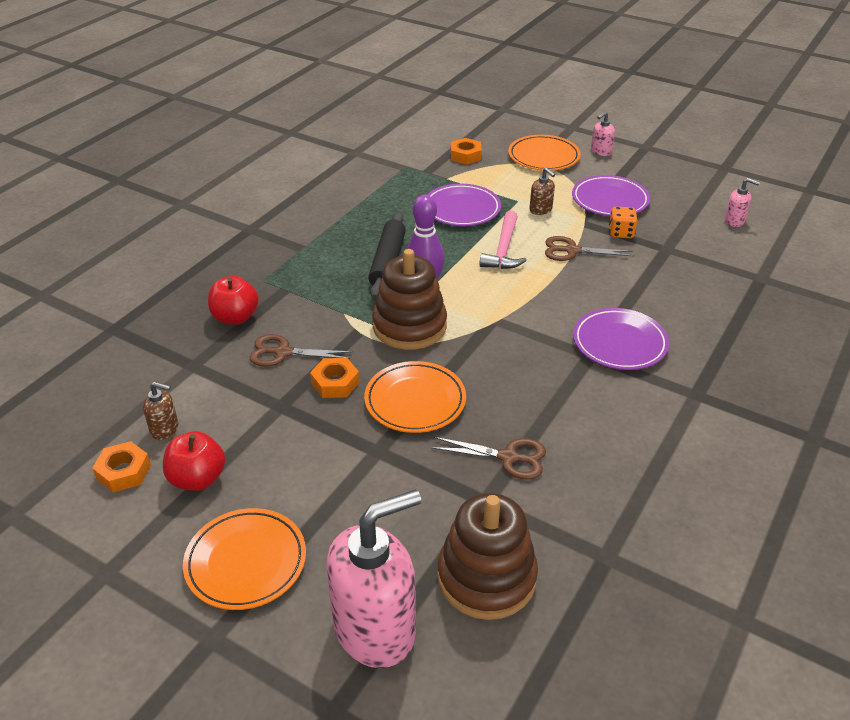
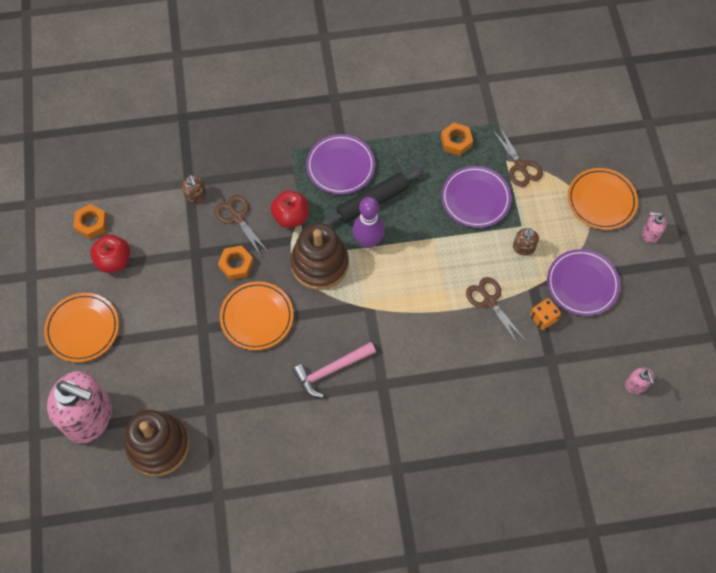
camera: 50 degrees right, 25 degrees up
brown soap dispenser [143,382,178,440] -> brown soap dispenser moved to [182,175,206,204]
red apple [208,276,259,325] -> red apple moved to [270,190,309,228]
brown scissors [431,437,546,480] -> brown scissors moved to [493,127,543,187]
orange nut [450,138,482,165] -> orange nut moved to [441,122,473,156]
pink hammer [479,211,527,269] -> pink hammer moved to [293,342,376,398]
purple plate [573,308,669,370] -> purple plate moved to [306,134,375,194]

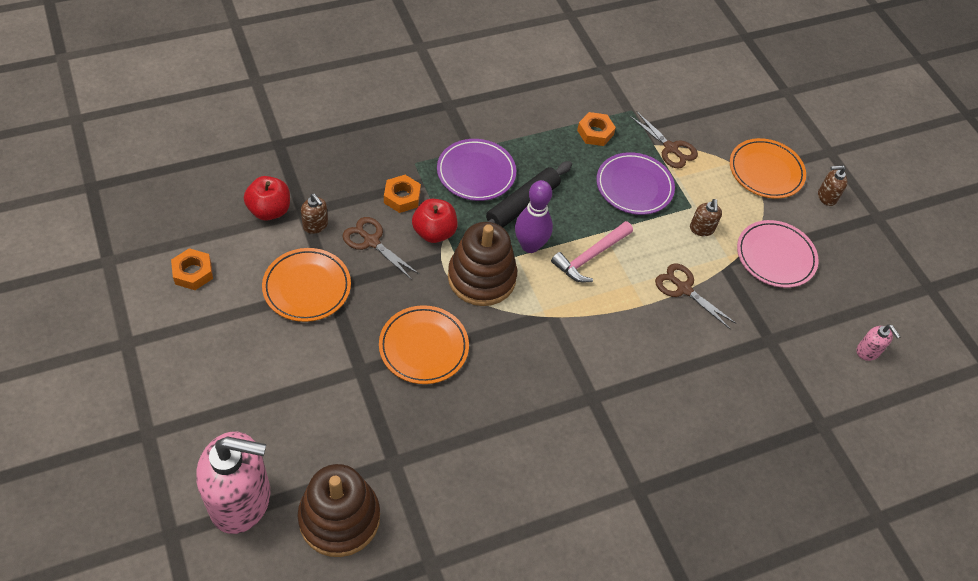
camera: 20 degrees left, 10 degrees down
orange plate [44,293,119,362] -> orange plate moved to [262,248,351,322]
red apple [90,234,130,273] -> red apple moved to [244,176,290,221]
orange nut [218,245,254,280] -> orange nut moved to [384,175,421,213]
pink hammer [293,342,376,398] -> pink hammer moved to [551,221,633,282]
orange dice [530,298,561,330] -> none
purple plate [547,249,620,316] -> pink plate [737,220,819,288]
pink soap dispenser [642,212,667,243] -> brown soap dispenser [818,165,847,206]

